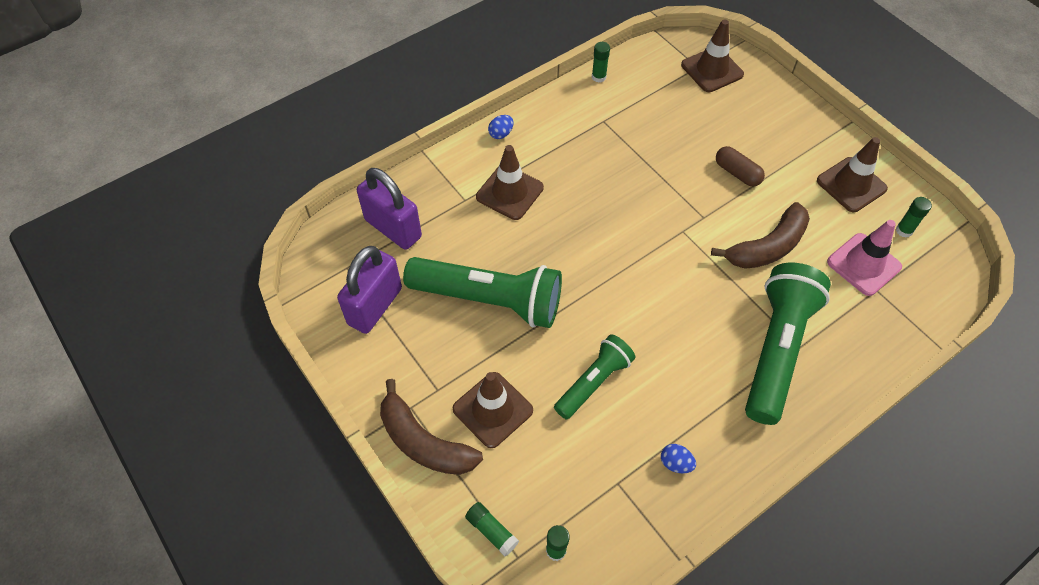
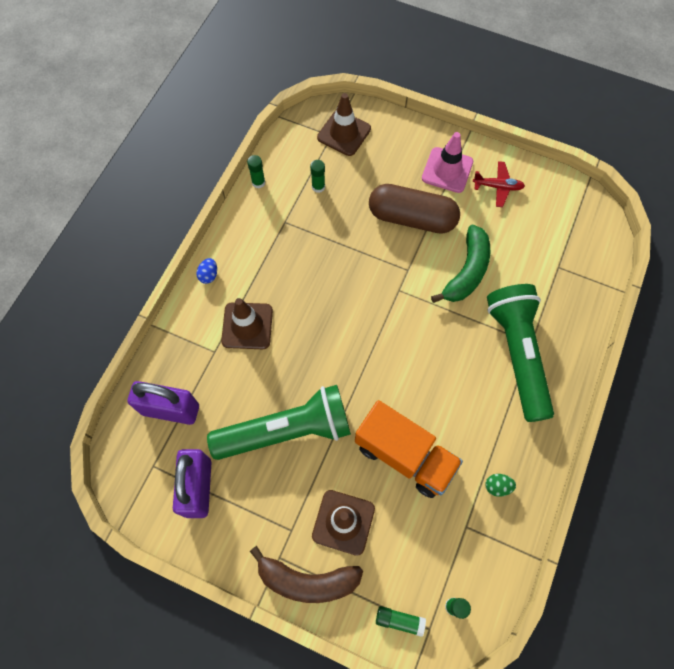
camera: 30 degrees left, 10 degrees up
green flashlight [554,334,635,420] -> orange truck [355,400,463,498]
blue egg [661,444,696,473] -> green egg [485,474,516,497]
brown banana [711,202,810,269] -> green banana [431,225,490,303]
brown capsule [716,146,765,187] -> brown capsule [369,184,460,234], size x1.93
brown traffic cone [817,137,888,212] -> red plane [473,161,525,207]
pink traffic cone [827,220,902,296] -> pink traffic cone moved to [422,132,473,193]
green glue stick [896,197,932,238] -> green glue stick moved to [310,160,325,193]

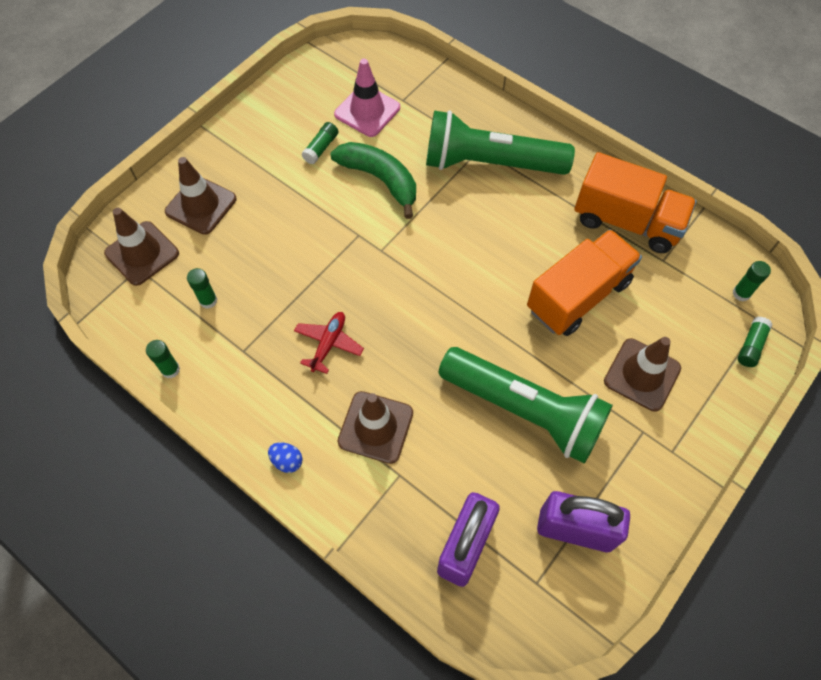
camera: 75 degrees left, 5 degrees down
green flashlight [207,385,351,460] -> green flashlight turned 120 degrees clockwise [439,347,613,464]
brown banana [250,546,363,603] -> none
brown capsule [369,184,460,234] -> none
pink traffic cone [422,132,473,193] -> pink traffic cone moved to [334,59,400,137]
red plane [473,161,525,207] -> red plane moved to [294,312,364,374]
green egg [485,474,516,497] -> orange truck [574,152,696,253]
none -> brown traffic cone [165,157,237,235]
none -> green glue stick [301,122,338,164]

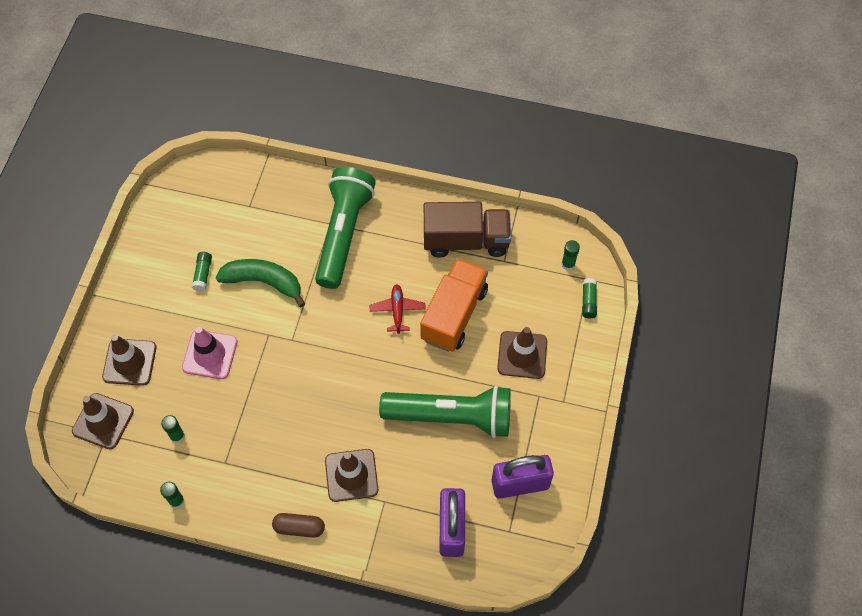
camera: 25 degrees left, 0 degrees up
blue egg [268,443,303,473] -> brown capsule [272,513,325,538]
red plane [294,312,364,374] -> red plane moved to [370,284,426,334]
pink traffic cone [334,59,400,137] -> pink traffic cone moved to [182,327,237,379]
green flashlight [426,110,575,175] -> green flashlight turned 120 degrees clockwise [315,167,376,289]
orange truck [574,152,696,253] -> brown truck [424,202,511,258]

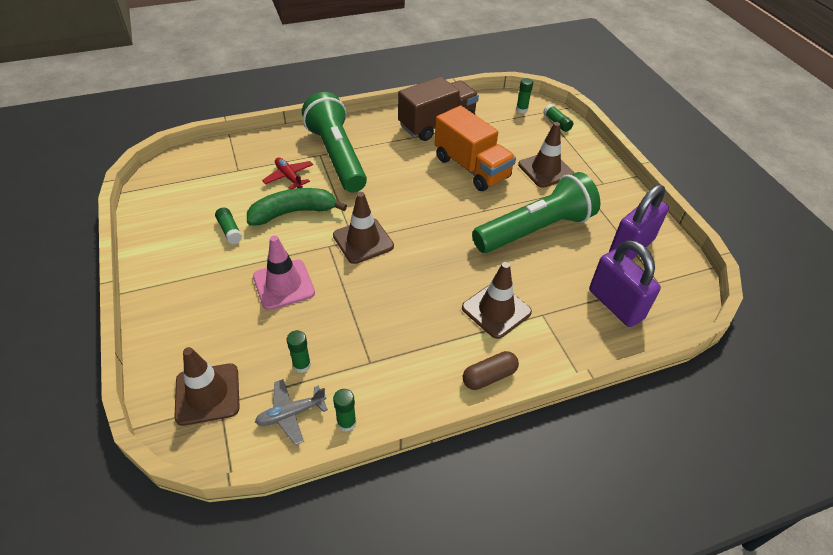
camera: 35 degrees left, 15 degrees down
brown traffic cone [102,334,156,386] -> brown traffic cone moved to [333,192,394,264]
red plane [370,284,426,334] -> red plane moved to [262,157,313,189]
orange truck [420,258,488,352] -> orange truck turned 150 degrees clockwise [434,105,516,191]
none -> grey plane [255,379,328,445]

